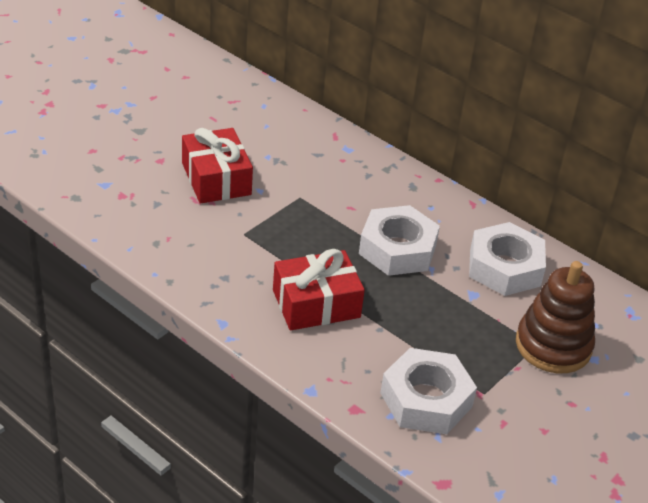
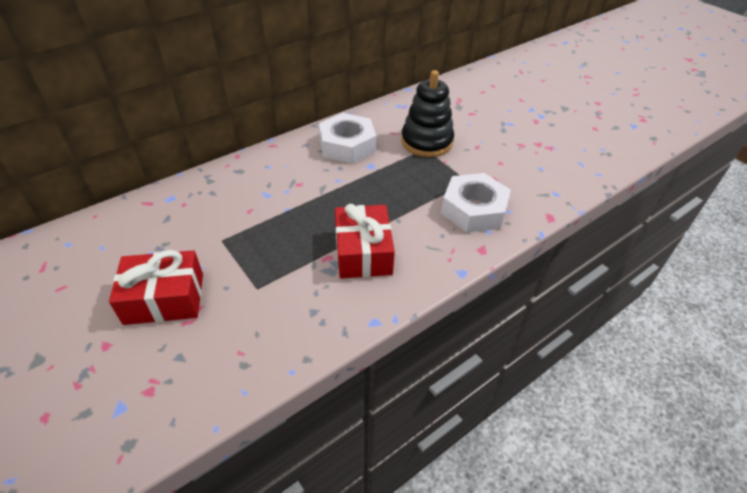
camera: 75 degrees left, 5 degrees up
white nut [359,205,440,276] -> none
brown stacking toy [516,261,595,373] -> black stacking toy [401,70,454,157]

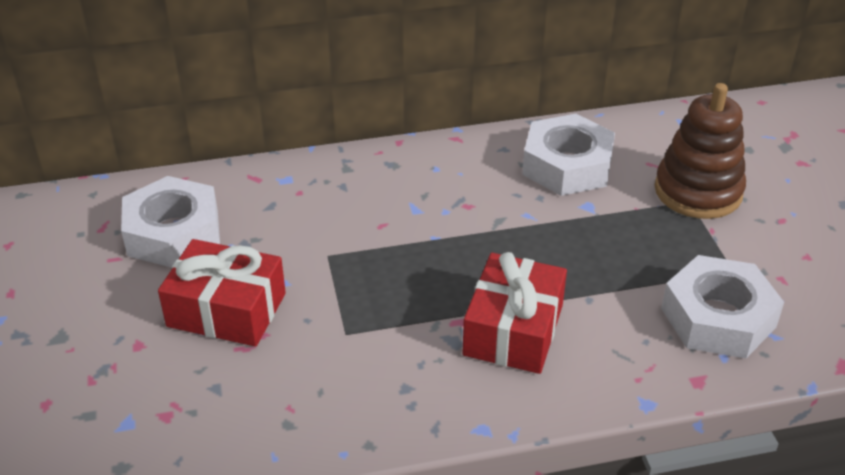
camera: 25 degrees right, 5 degrees down
black stacking toy [401,70,454,157] -> brown stacking toy [655,83,746,219]
none -> white nut [121,176,220,268]

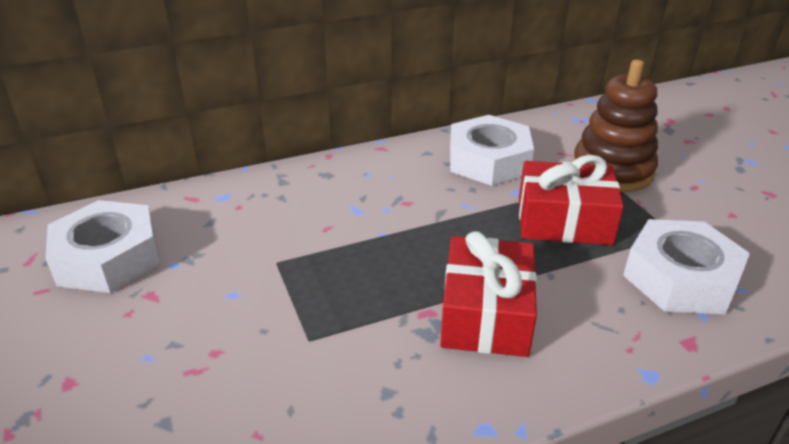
camera: 10 degrees left, 5 degrees down
red gift [158,239,286,347] -> red gift moved to [519,155,624,245]

